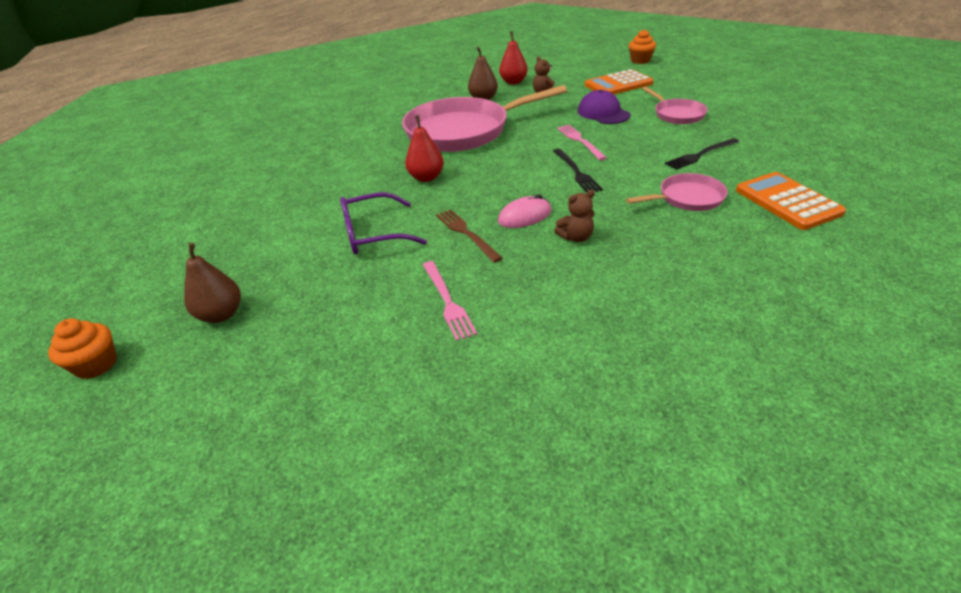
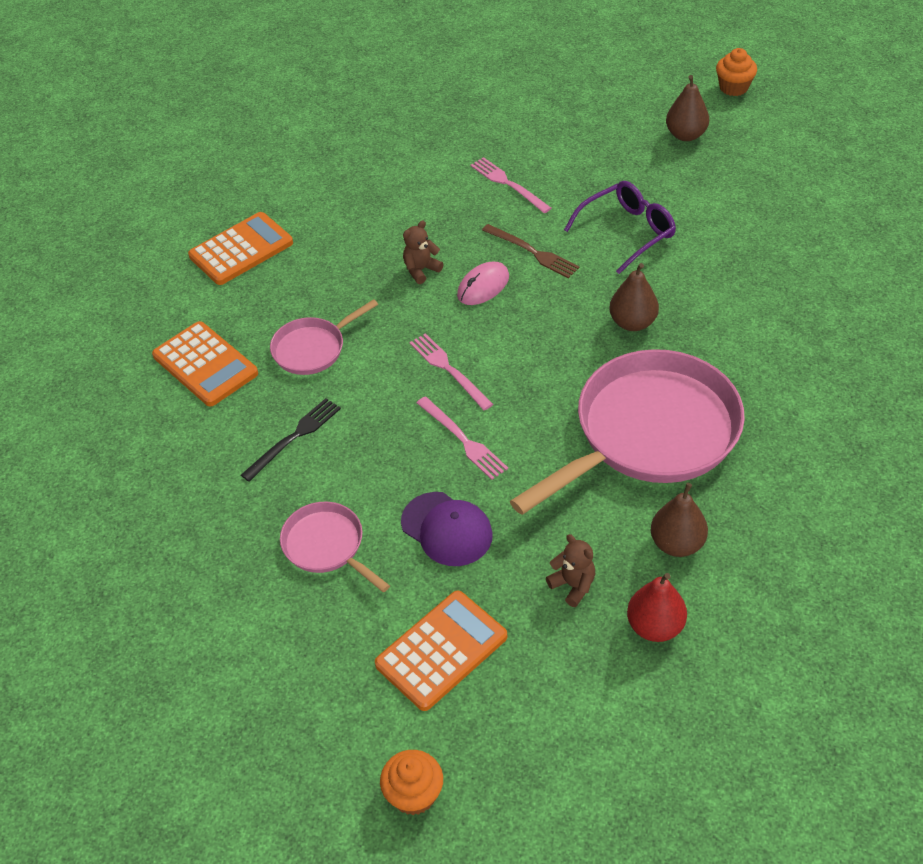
camera: 160 degrees right, 10 degrees up
red pear [405,115,444,182] -> brown pear [609,263,659,331]
black fork [553,149,603,192] -> pink fork [410,333,493,410]
none -> orange calculator [188,212,293,285]

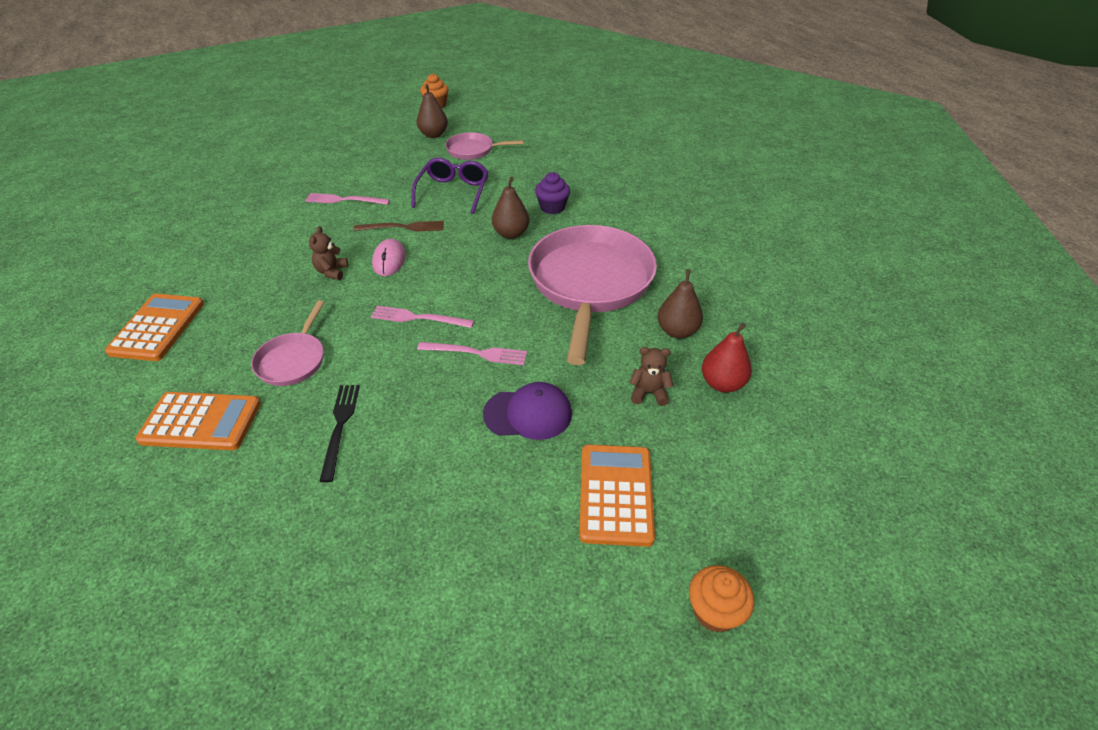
camera: 45 degrees left, 5 degrees down
pink pan [280,502,390,592] -> pink pan moved to [445,132,524,160]
none -> purple cupcake [535,172,570,214]

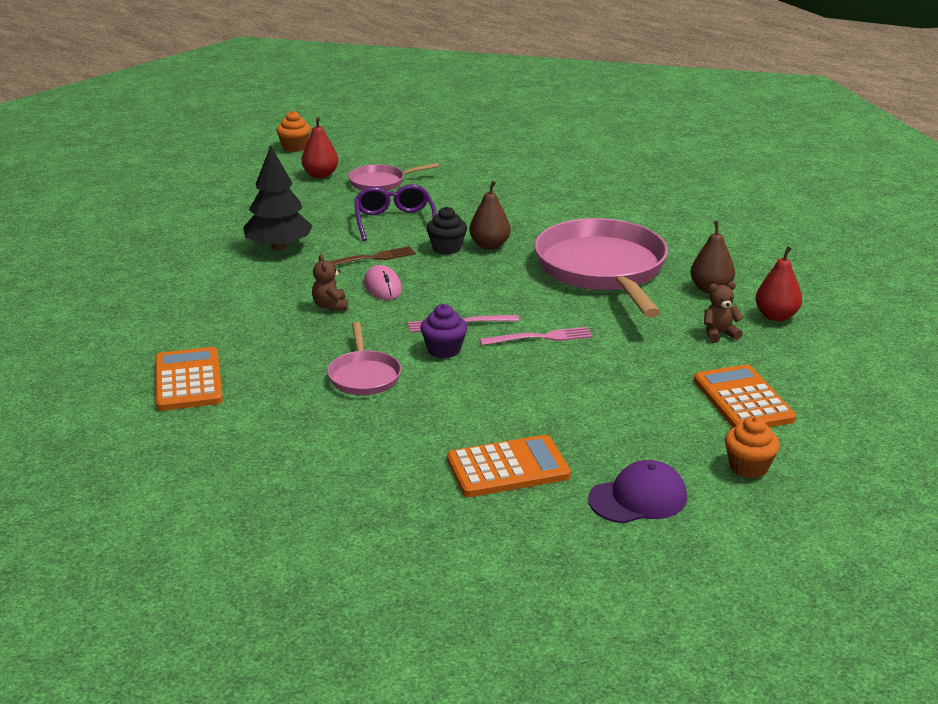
camera: 20 degrees left, 15 degrees down
orange calculator [135,392,261,450] -> orange calculator moved to [447,435,571,497]
pink fork [305,193,390,205] -> black tree [243,145,313,250]
black fork [319,385,360,482] -> none
brown pear [417,84,448,138] -> red pear [301,117,338,178]
purple cap [483,382,572,440] -> purple cap moved to [588,460,687,524]
purple cupcake [535,172,570,214] -> purple cupcake moved to [420,304,467,358]
orange cupcake [689,565,754,633] -> orange cupcake moved to [725,416,780,478]
none -> black cupcake [427,207,467,255]

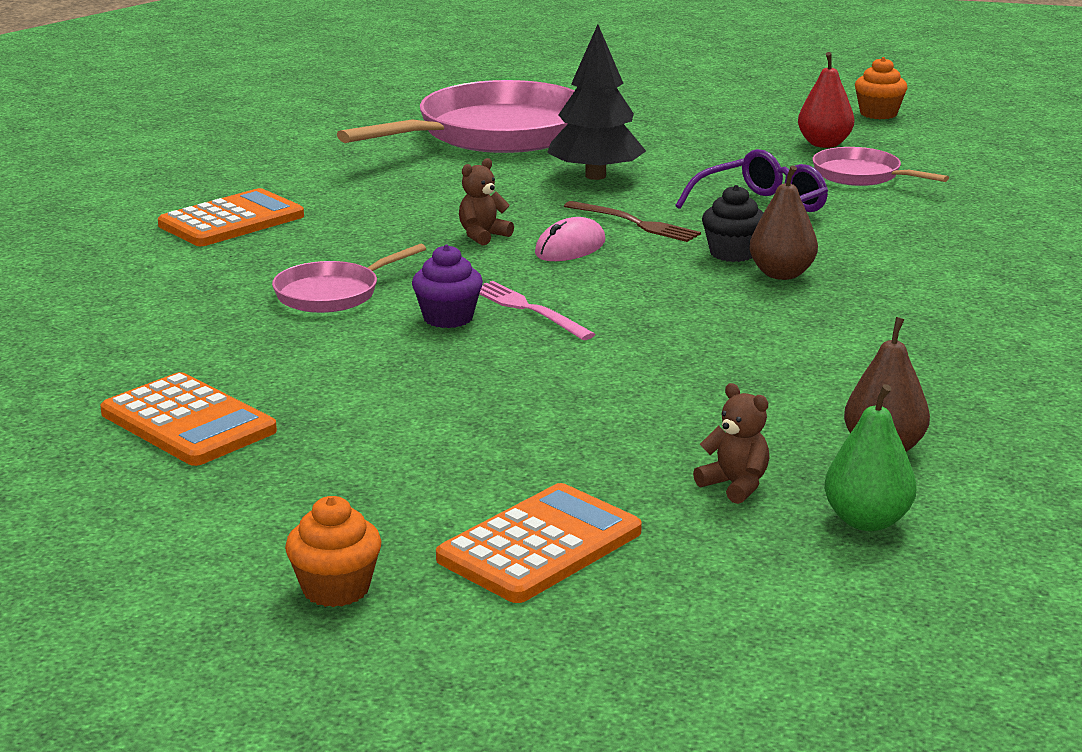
camera: 60 degrees right, 5 degrees down
pink fork [480,327,593,345] -> none
pink pan [534,218,668,318] -> pink pan moved to [337,80,575,153]
purple cap [588,460,687,524] -> none
red pear [755,246,802,321] -> green pear [824,384,917,531]

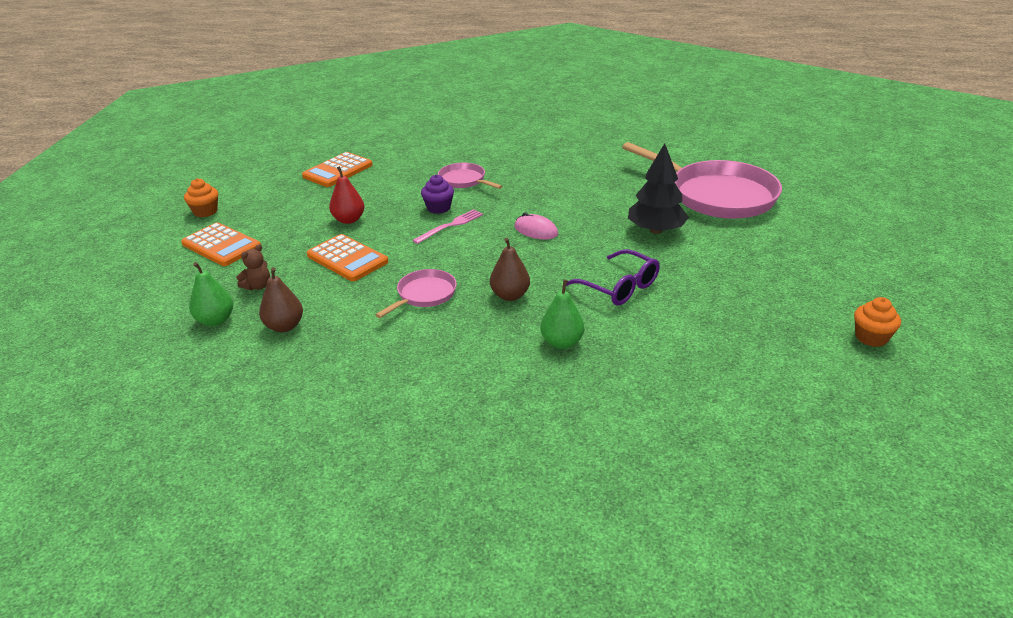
camera: 85 degrees right, 10 degrees up
orange calculator [158,188,304,246] -> orange calculator moved to [307,234,388,281]
brown teddy bear [459,158,514,246] -> none
brown fork [564,201,701,242] -> none
black cupcake [702,185,763,262] -> none
red pear [798,52,854,148] -> red pear moved to [329,166,364,224]
pink pan [812,147,949,186] -> pink pan moved to [375,269,457,318]
none -> green pear [540,279,584,349]

